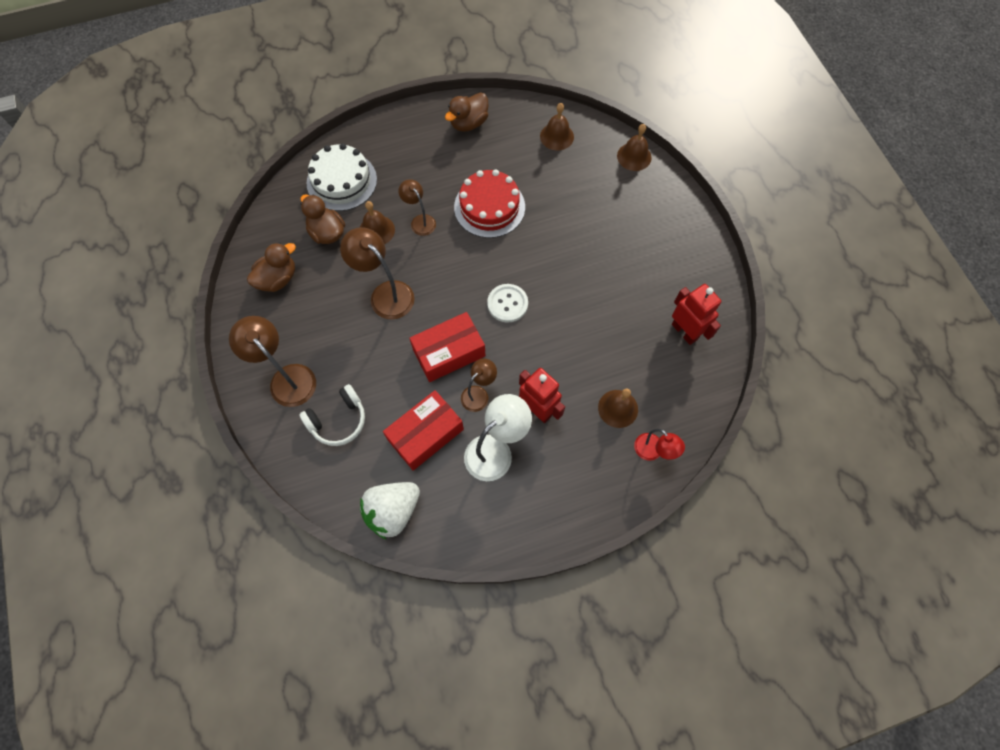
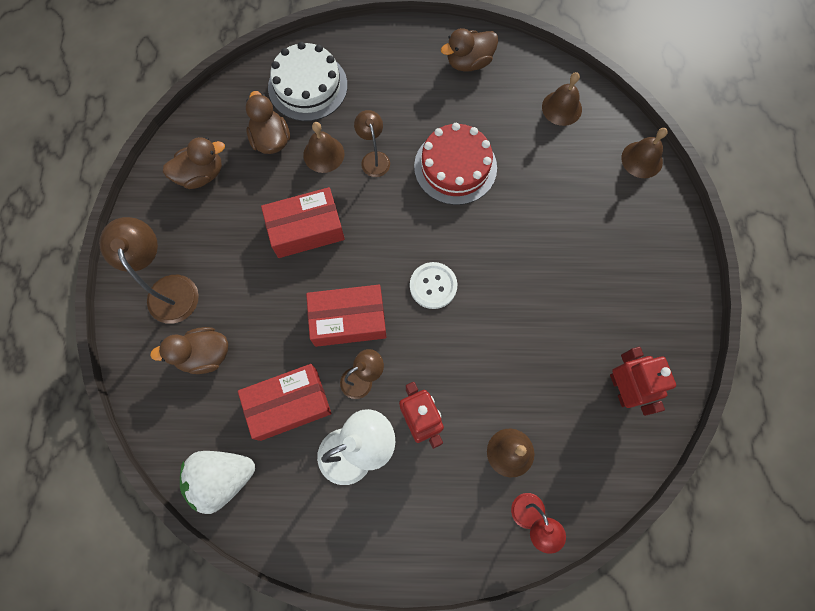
camera: 20 degrees right, 5 degrees up
white headphones [299,384,365,446] -> brown duck [150,327,228,374]
brown lamp [340,227,415,320] -> red box [261,187,345,258]

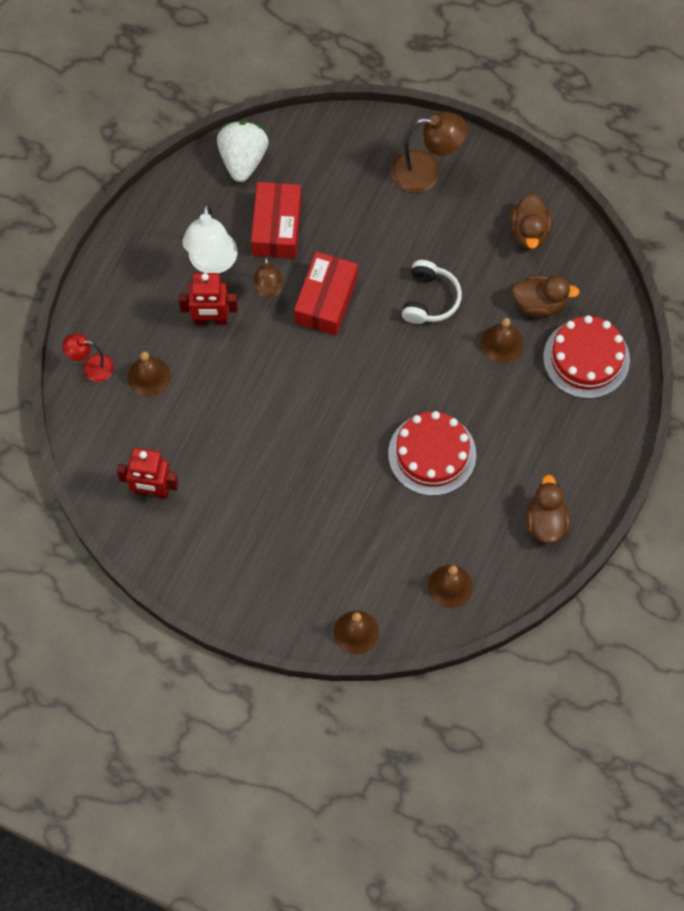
camera: 115 degrees right, 5 degrees down
brown duck [150,327,228,374] -> none
red box [261,187,345,258] -> white headphones [402,260,462,324]
white cake [268,42,347,121] -> red cake [543,315,630,399]
brown lamp [354,110,390,177] -> none
white button [410,262,457,309] -> none

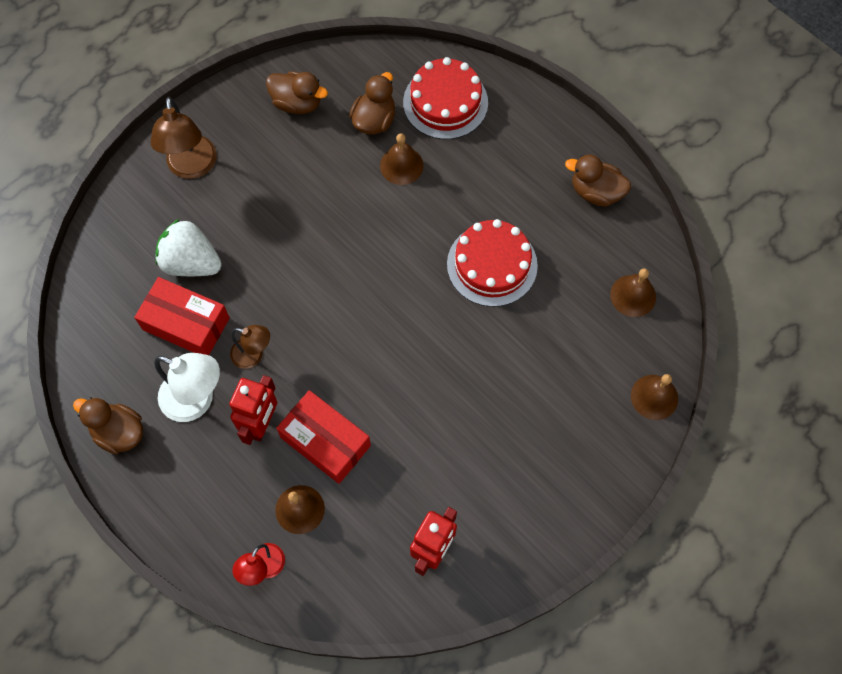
camera: 70 degrees left, 0 degrees up
white strawberry [217,121,269,182] -> white strawberry moved to [155,219,222,276]
red box [294,252,358,336] -> red box moved to [276,390,371,484]
brown lamp [391,111,468,193] -> brown lamp turned 150 degrees clockwise [150,97,217,179]
white headphones [402,260,462,324] -> none
none -> brown duck [73,397,143,454]

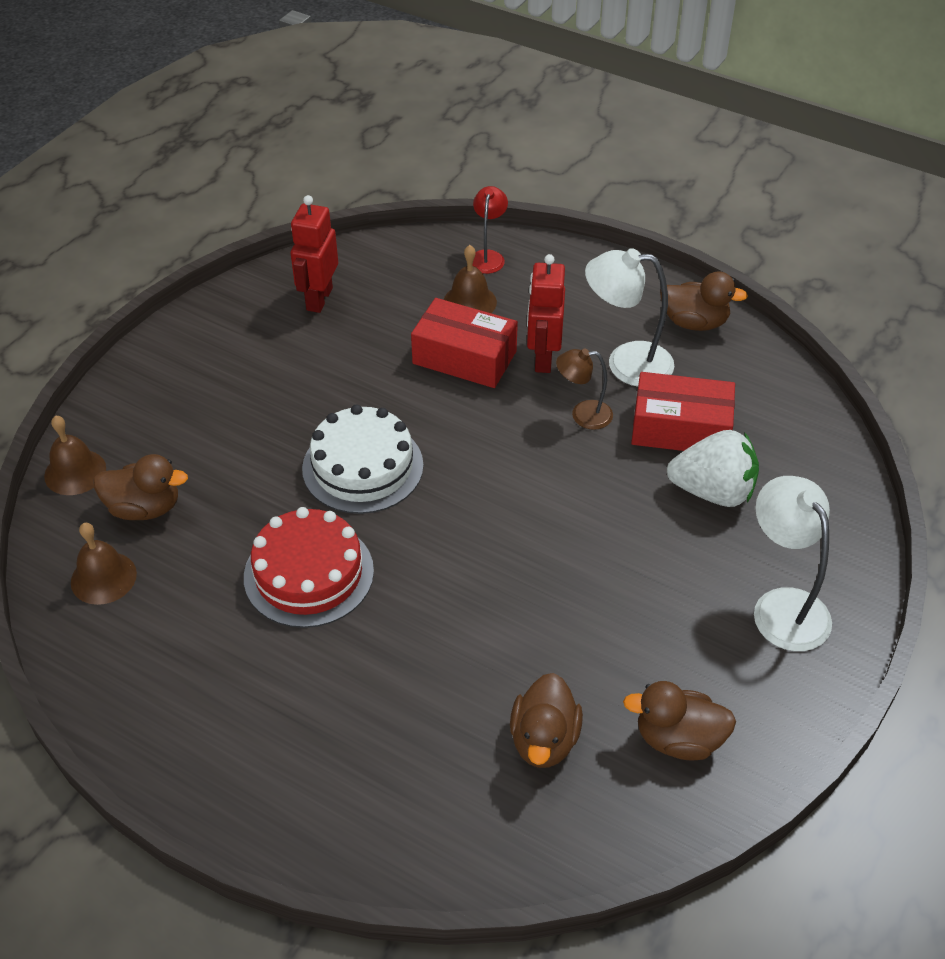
camera: 165 degrees right, 20 degrees down
brown lamp [150,97,217,179] -> white lamp [754,476,832,651]
brown bell [380,133,424,185] -> none
red cake [403,57,488,139] -> none
brown duck [565,154,631,207] -> brown duck moved to [93,454,188,520]
none -> white cake [302,405,424,514]

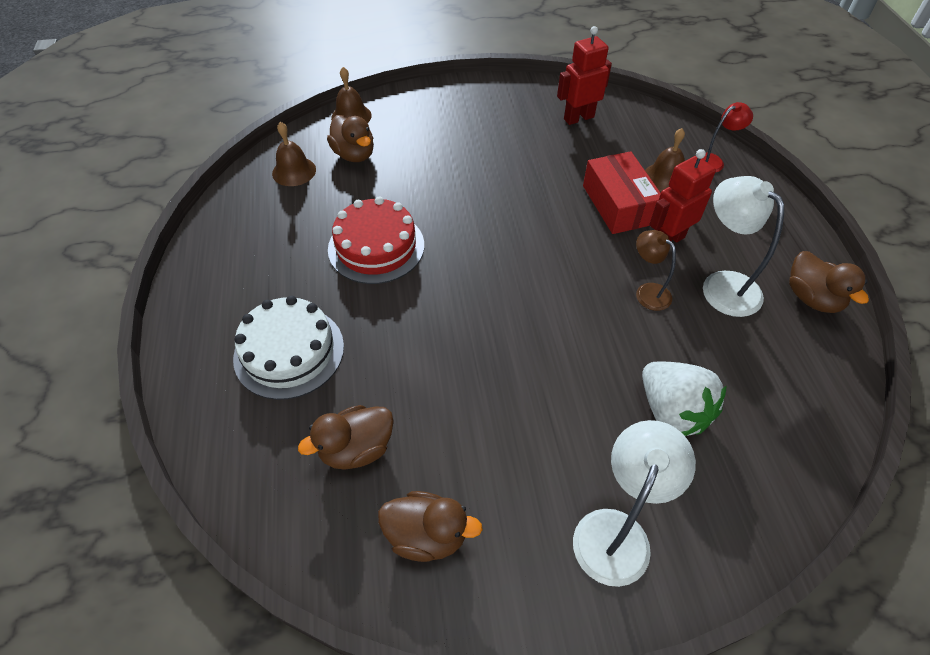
camera: 50 degrees right, 5 degrees up
white cake [302,405,424,514] -> white cake moved to [233,296,344,400]
brown duck [623,681,736,761] -> brown duck turned 135 degrees clockwise [378,491,483,562]
red box [631,372,735,451] -> none

